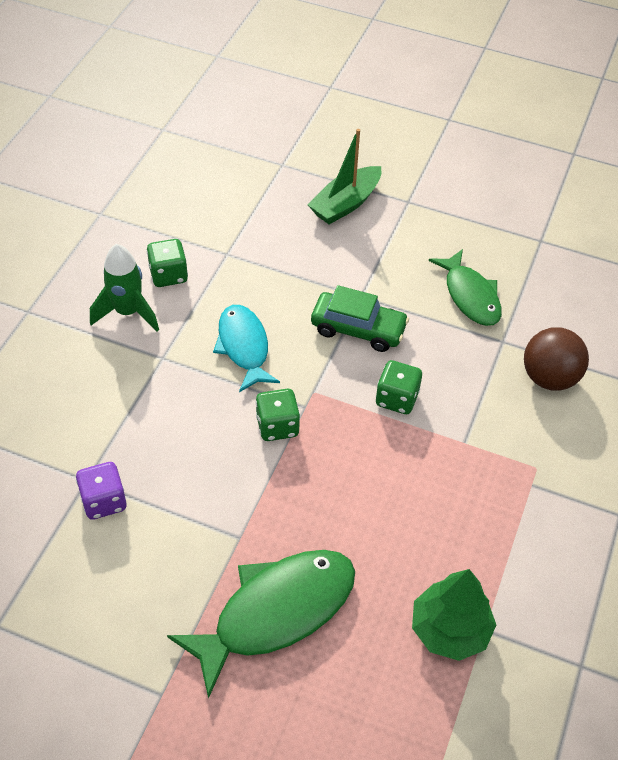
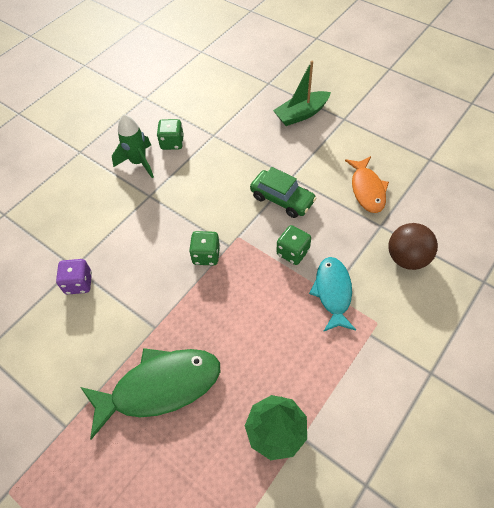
camera: 20 degrees right, 5 degrees up
turquoise fish [213,305,280,392] -> turquoise fish moved to [309,257,356,332]
green fish [429,249,502,326] -> orange fish [345,156,389,213]

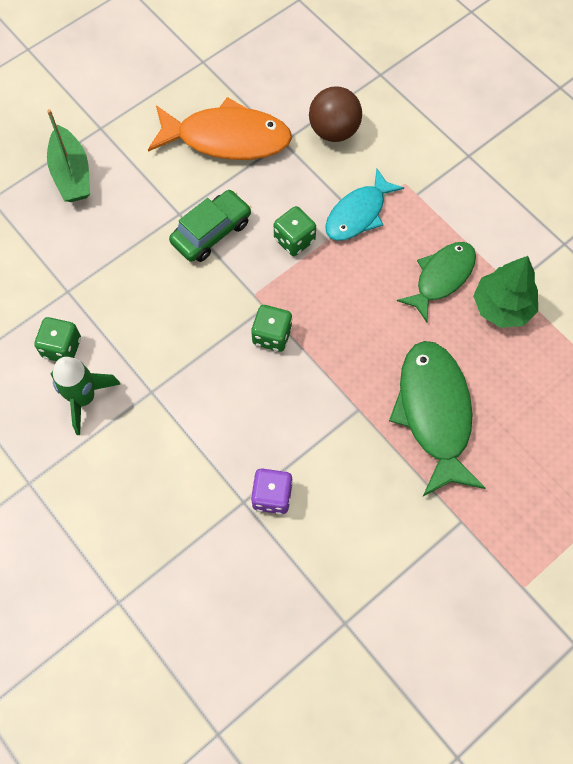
camera: 80 degrees left, 10 degrees up
turquoise fish [309,257,356,332] -> turquoise fish turned 60 degrees counterclockwise [325,169,404,241]
orange fish [345,156,389,213] -> orange fish [148,97,292,160], size x1.54
none -> green fish [397,242,476,322]

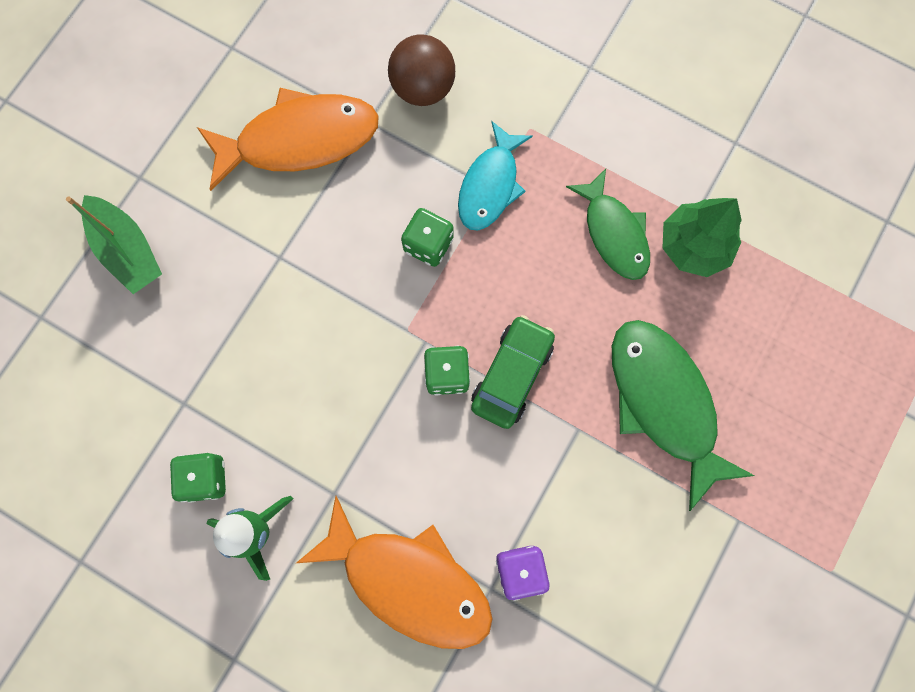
camera: 20 degrees left, 10 degrees up
green car [169,190,251,262] -> green car moved to [471,315,555,429]
green fish [397,242,476,322] -> green fish turned 135 degrees clockwise [566,169,650,280]
none -> orange fish [297,496,493,649]

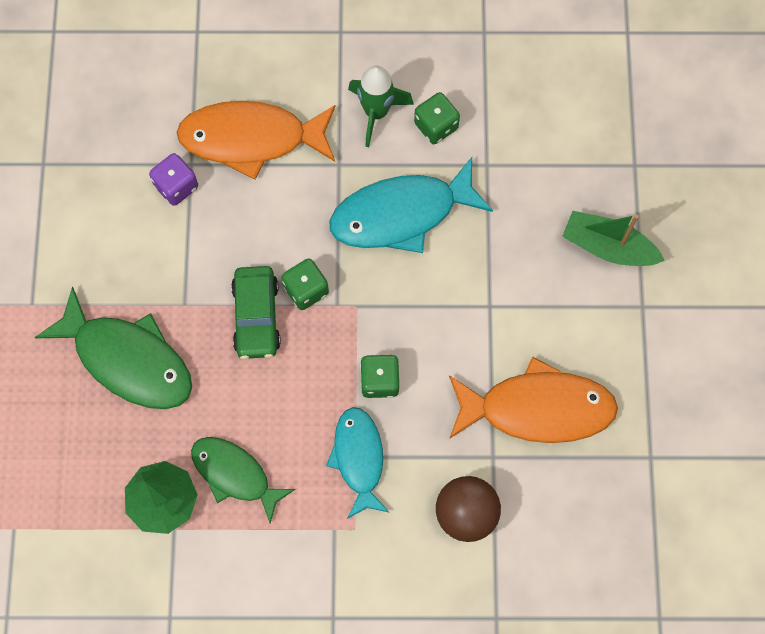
camera: 150 degrees right, 5 degrees down
orange fish [197,88,379,191] -> orange fish turned 135 degrees counterclockwise [449,356,618,443]
none -> turquoise fish [330,157,493,253]

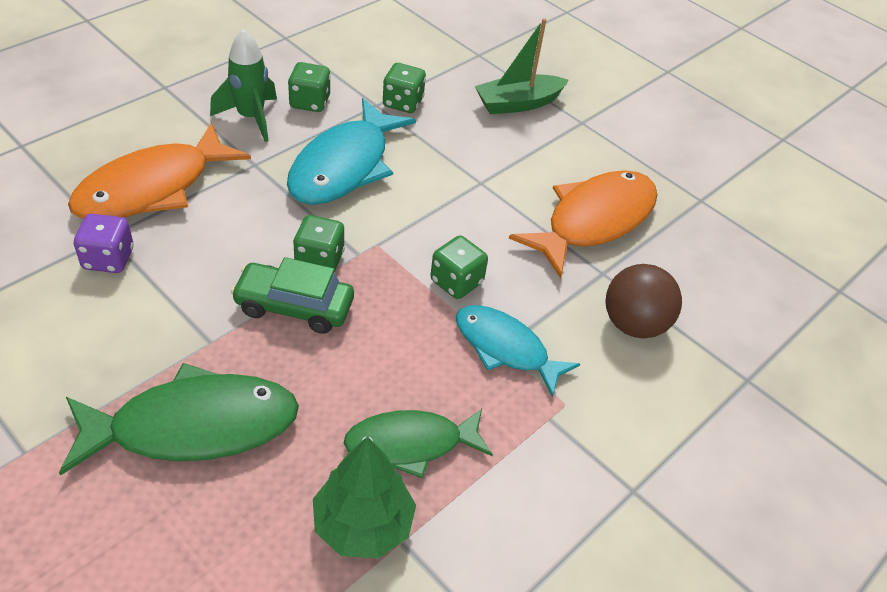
camera: 50 degrees left, 25 degrees down
green car [231,266,281,359] -> green car turned 150 degrees clockwise [231,257,354,334]
none -> green dice [383,63,426,113]

